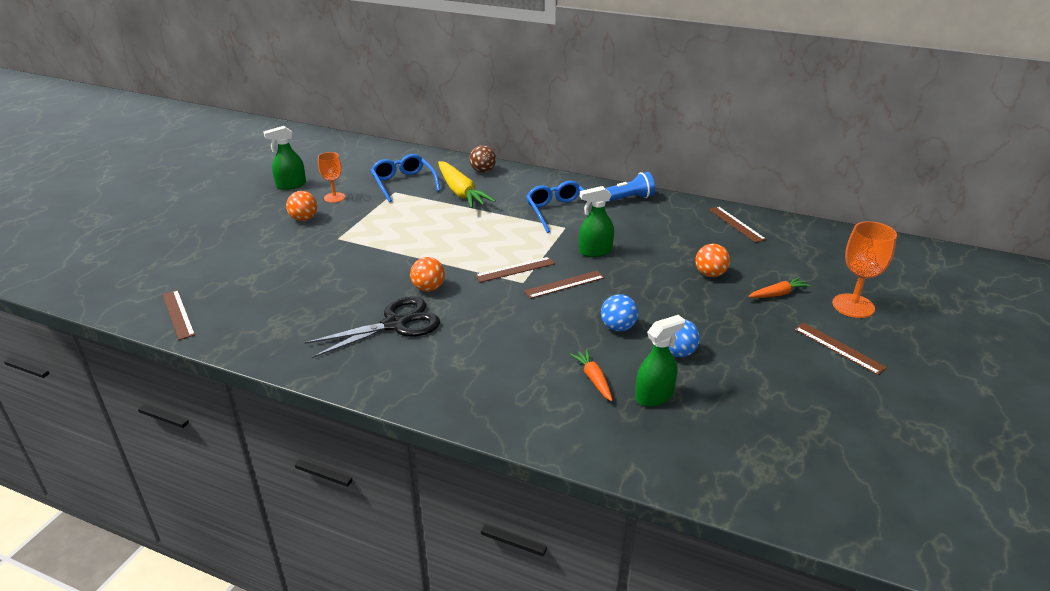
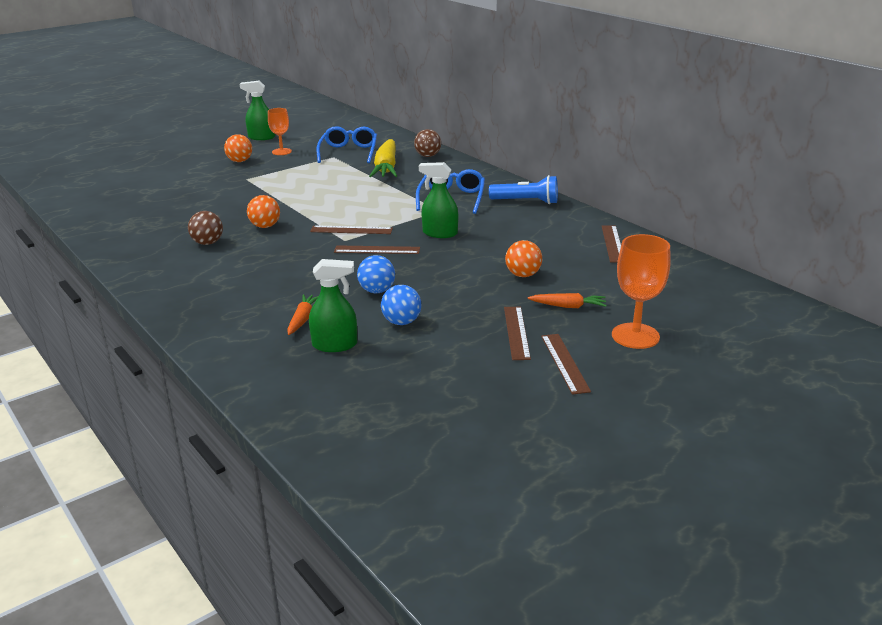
camera: 30 degrees right, 5 degrees down
brown ruler [162,290,195,340] -> brown ruler moved to [504,307,531,360]
black scissors [304,297,440,358] -> brown ball [188,211,223,245]

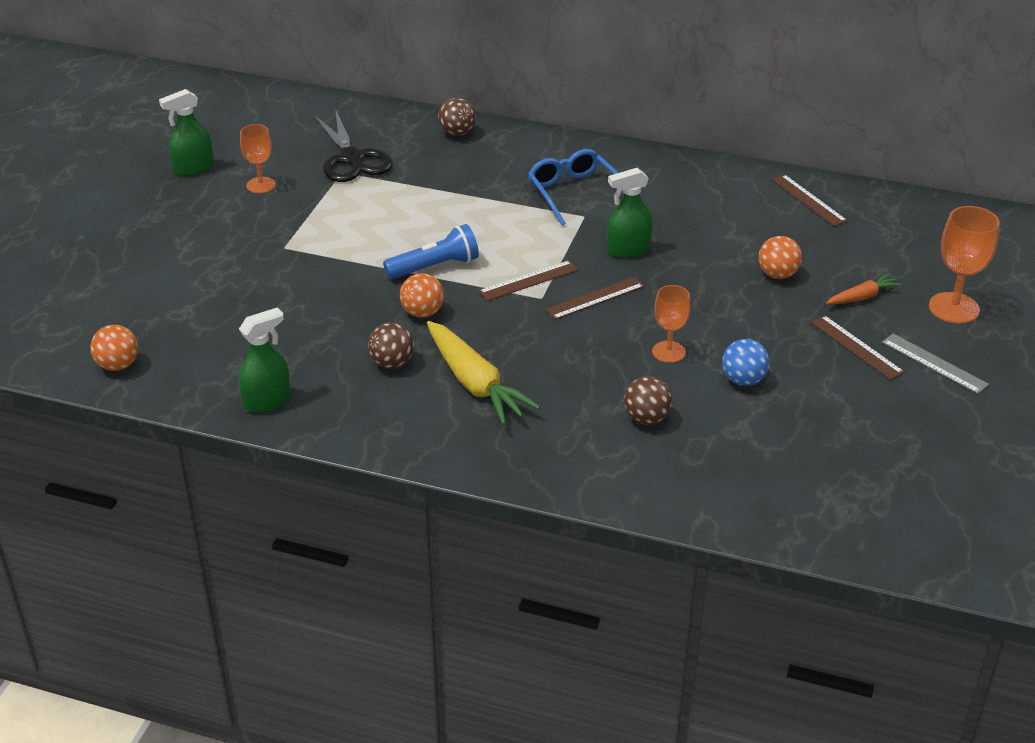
camera: 35 degrees left, 10 degrees up
orange ball [224,134,252,162] -> orange ball moved to [90,325,138,371]
orange carrot [287,294,319,335] -> brown ball [624,376,672,425]
green spray bottle [309,259,357,352] -> green spray bottle moved to [239,307,290,413]
blue glasses [316,126,377,163] -> black scissors [313,109,392,182]
blue ball [357,255,395,293] -> orange goblet [652,285,691,363]
yellow carrot [369,139,397,177] -> yellow carrot moved to [427,321,540,425]
blue flashlight [489,175,558,204] -> blue flashlight moved to [383,224,479,279]
brown ruler [541,334,591,395] -> grey ruler [882,333,989,394]

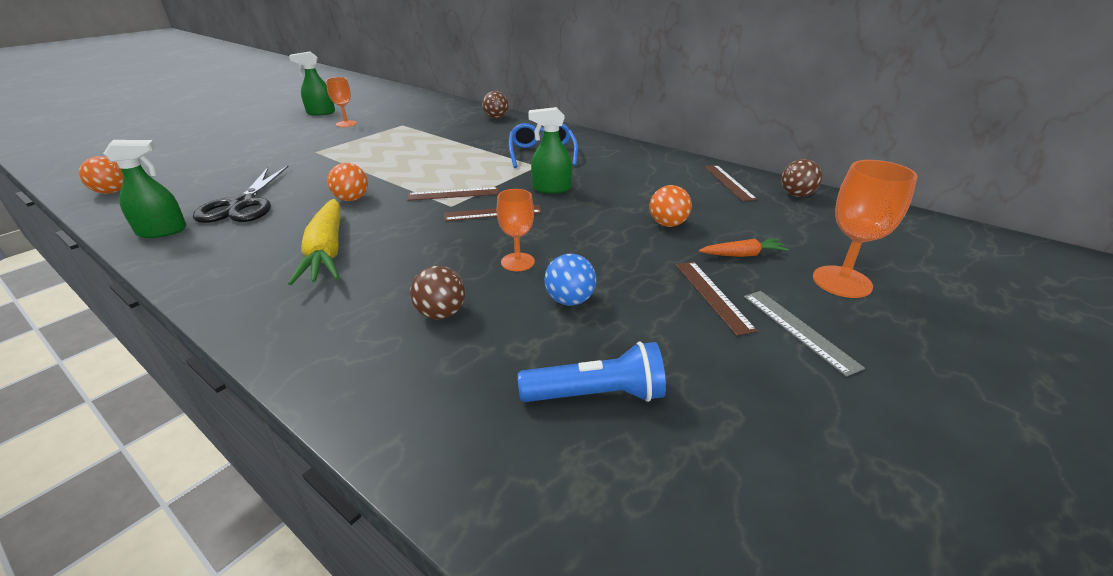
camera: 20 degrees right, 5 degrees down
black scissors [313,109,392,182] -> black scissors moved to [193,166,289,223]
brown ball [368,323,414,369] -> brown ball moved to [781,159,822,197]
blue flashlight [383,224,479,279] -> blue flashlight moved to [518,341,666,402]

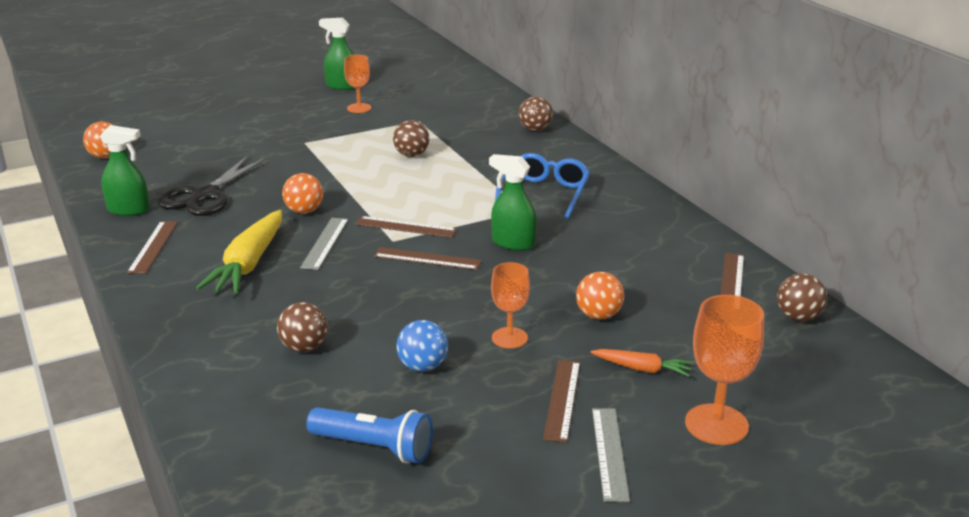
camera: 25 degrees right, 5 degrees down
orange goblet [497,189,535,271] -> orange goblet moved to [491,262,530,348]
none -> brown ruler [127,221,178,274]
none -> grey ruler [300,218,348,270]
none -> brown ball [393,120,430,157]

